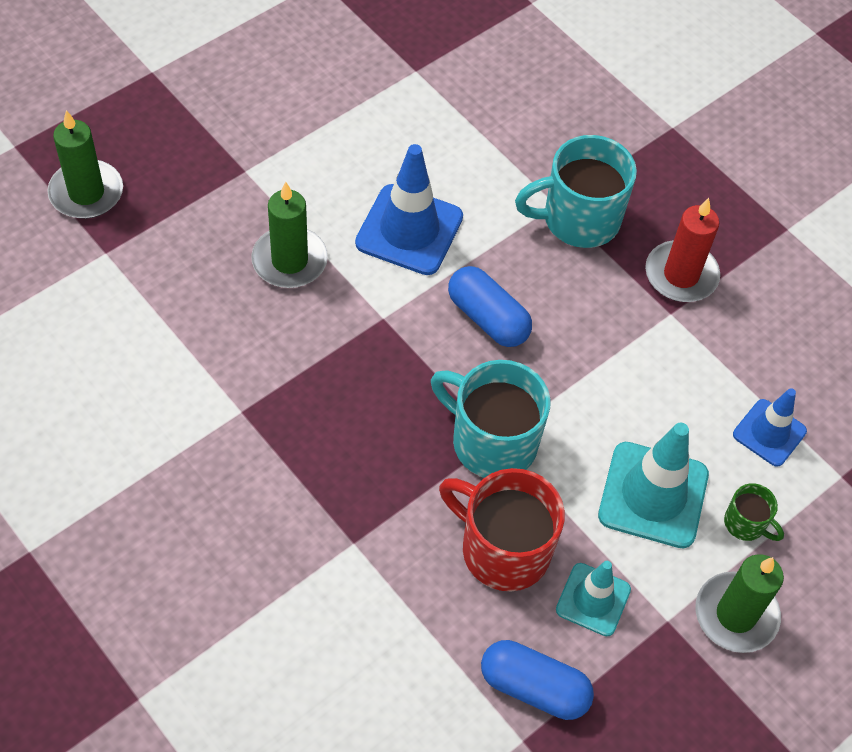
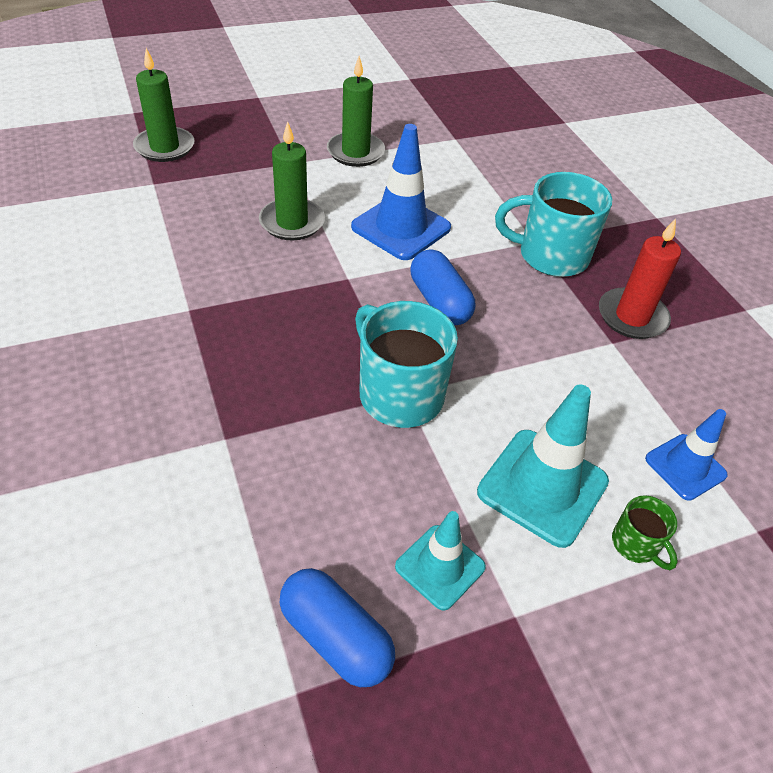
camera: 20 degrees right, 10 degrees down
red mug [439,468,565,591] -> none
green candle [695,554,784,653] -> green candle moved to [327,56,385,167]

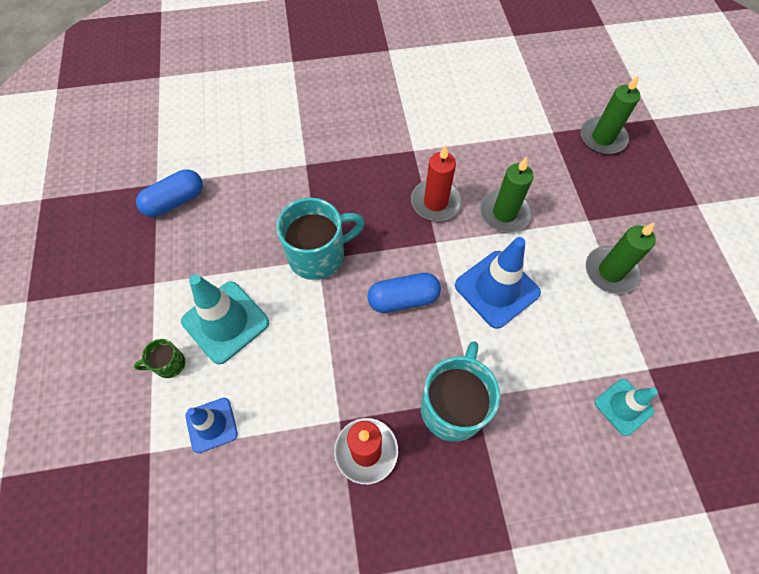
camera: 105 degrees right, 15 degrees up
turquoise traffic cone [395,511,486,611] -> turquoise traffic cone moved to [595,379,657,436]
none -> red candle [411,145,462,221]

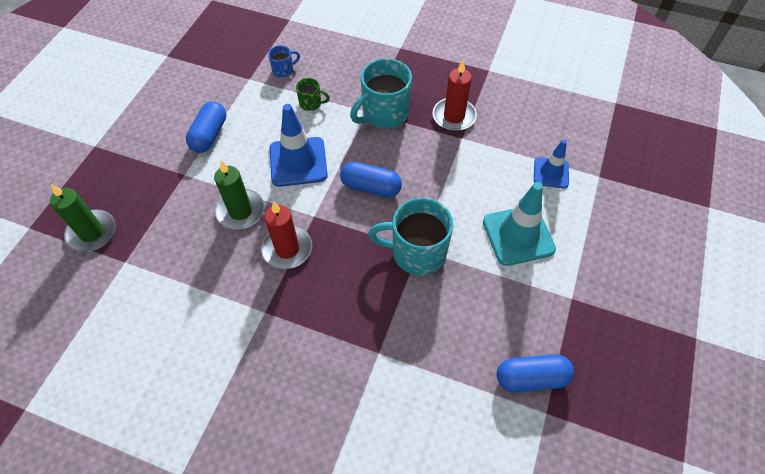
camera: 150 degrees left, 5 degrees down
green mug [134,339,185,378] -> green mug moved to [296,78,330,111]
green candle [586,222,656,294] -> blue capsule [186,101,226,153]
turquoise traffic cone [595,379,657,436] -> blue mug [268,45,300,77]

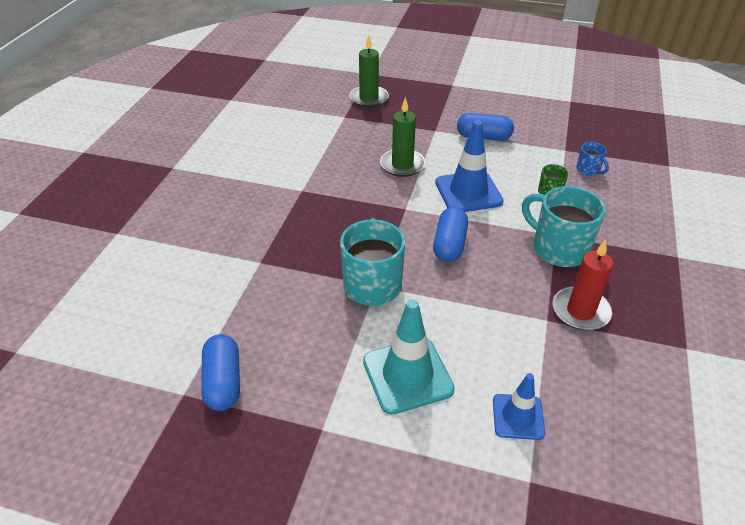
camera: 85 degrees right, 15 degrees down
red candle [261,201,312,269] -> none

